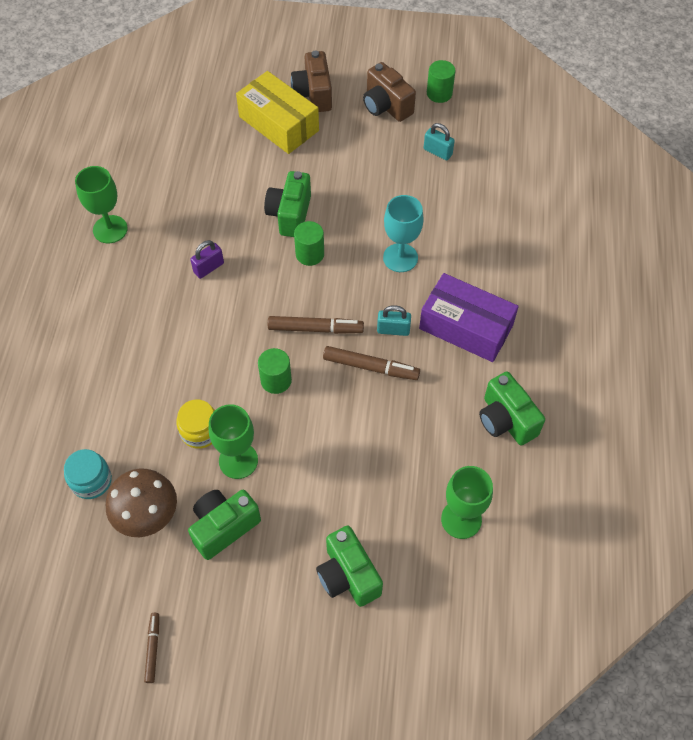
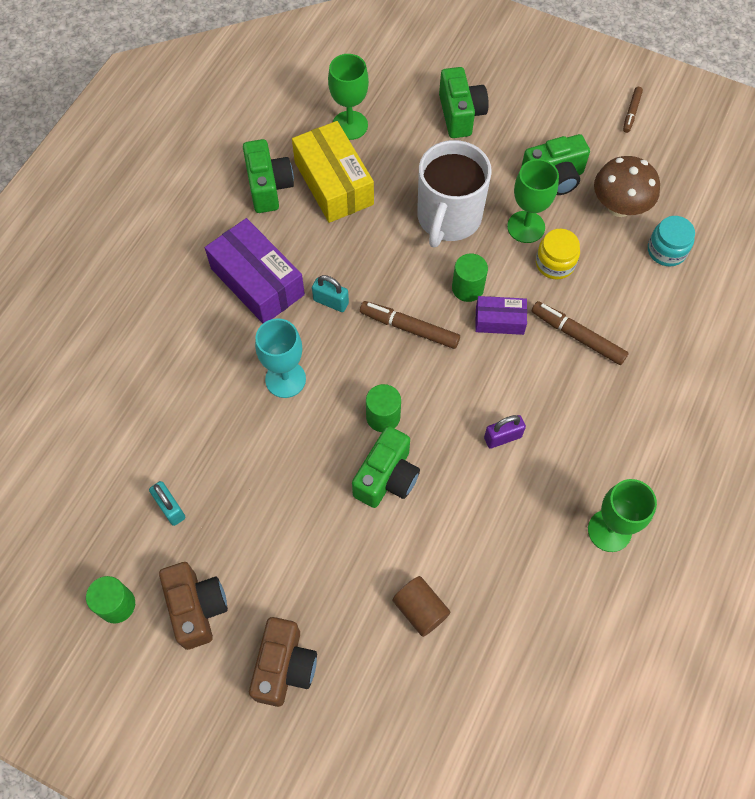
camera: 160 degrees left, 5 degrees up
yellow box [236,71,319,154] -> yellow box moved to [292,121,374,223]
brown marker [323,346,420,380] -> brown marker moved to [532,301,628,365]
none -> brown cylinder [392,576,450,637]
none -> white mug [417,140,492,248]
none -> purple box [475,296,527,335]

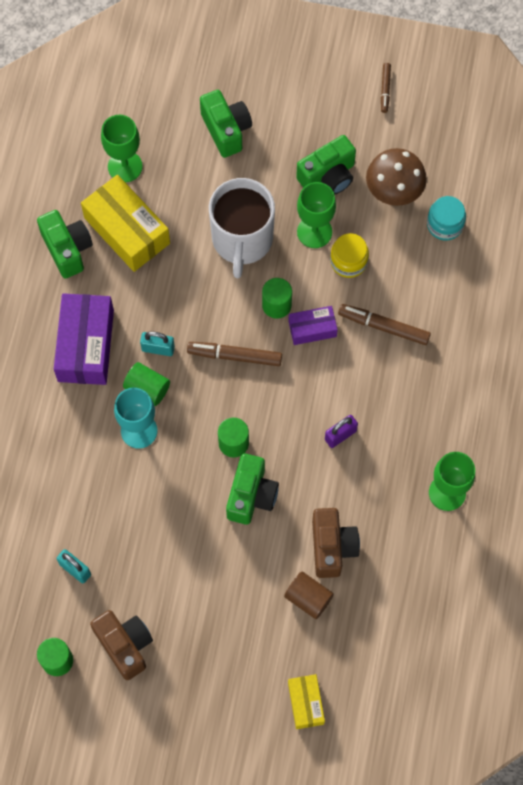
camera: 15 degrees left, 5 degrees up
purple box [205,218,305,323] -> purple box turned 60 degrees clockwise [54,293,114,385]
brown camera [249,617,317,707] -> brown camera moved to [312,508,360,578]
none -> green cylinder [123,362,170,406]
none -> yellow box [288,674,325,729]

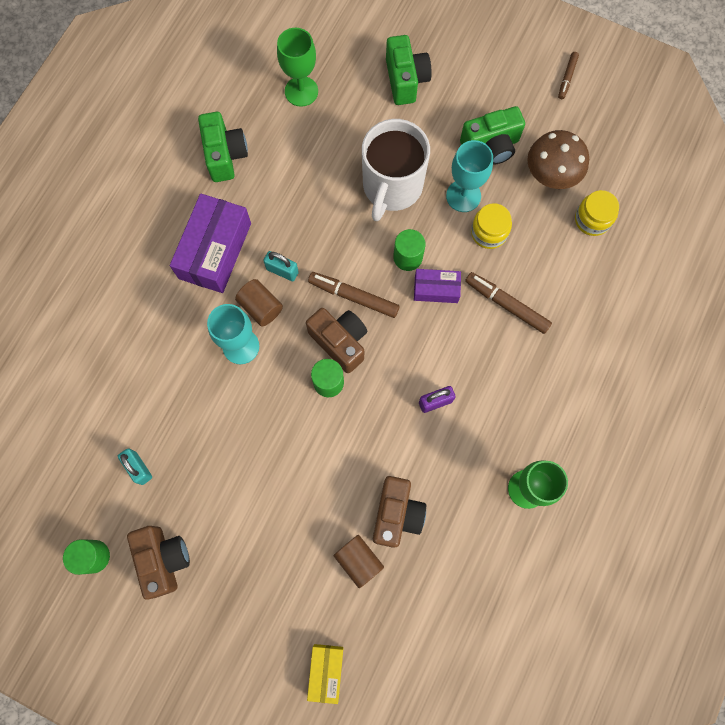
camera: 15 degrees right, 5 degrees up
yellow box [81,175,170,272] -> none
green cylinder [123,362,170,406] -> brown cylinder [235,279,283,326]
green camera [226,453,279,525] -> none
green goblet [297,182,336,248] -> turquoise goblet [446,140,493,212]
turquoise jar [427,196,466,241] -> yellow jar [575,190,619,236]
none -> brown camera [306,308,368,373]

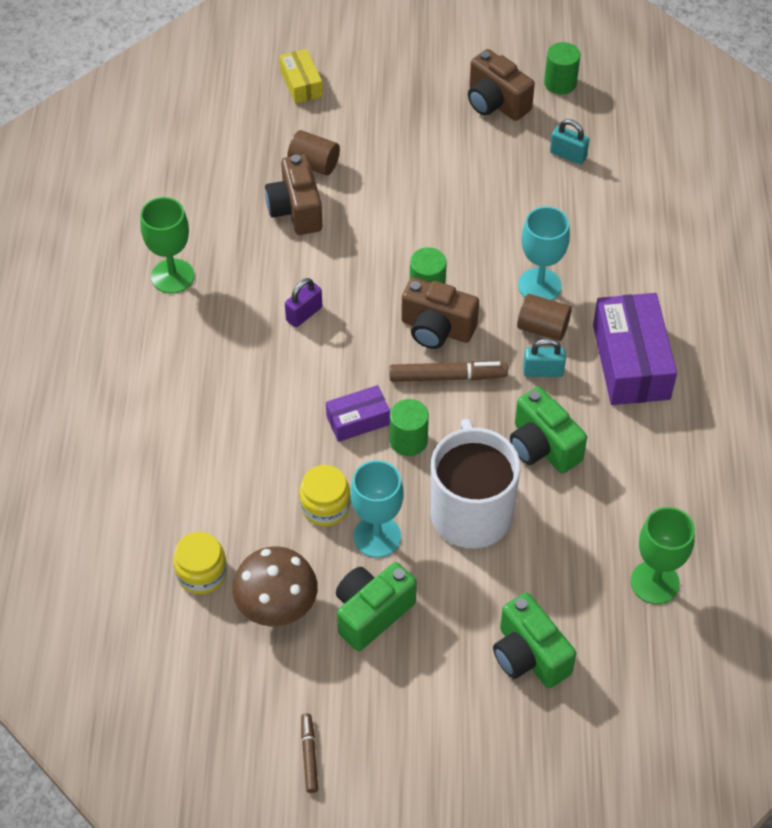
camera: 155 degrees right, 20 degrees down
green camera [198,112,248,182] -> green camera moved to [510,387,587,473]
brown marker [465,272,552,334] -> none

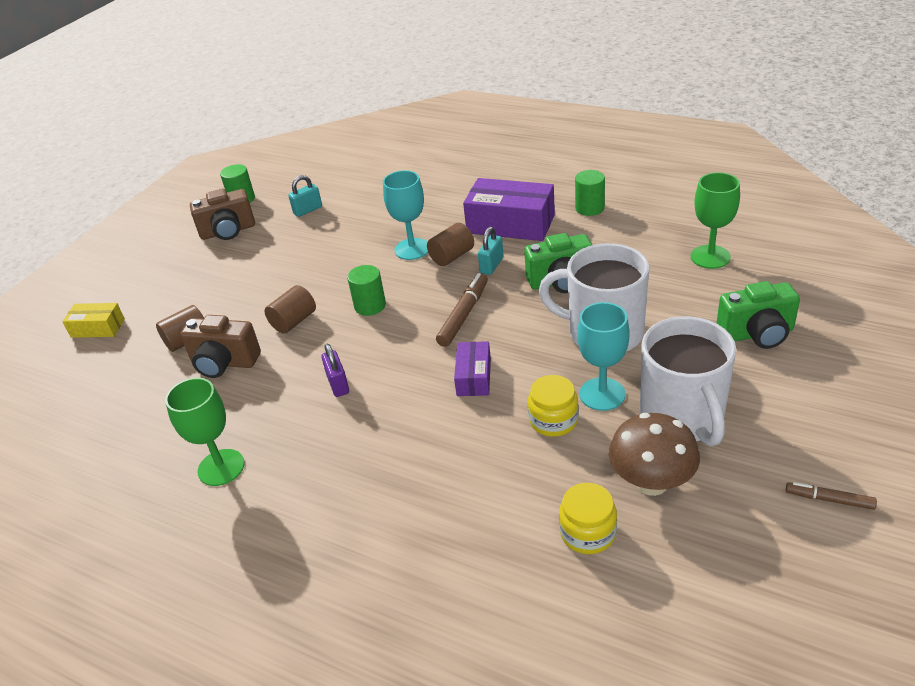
camera: 60 degrees left, 15 degrees down
green camera [336,562,417,651] -> white mug [640,316,736,446]
green cylinder [390,399,429,456] -> green cylinder moved to [575,170,605,216]
brown camera [401,277,479,349] -> none
none -> brown cylinder [264,285,316,334]

